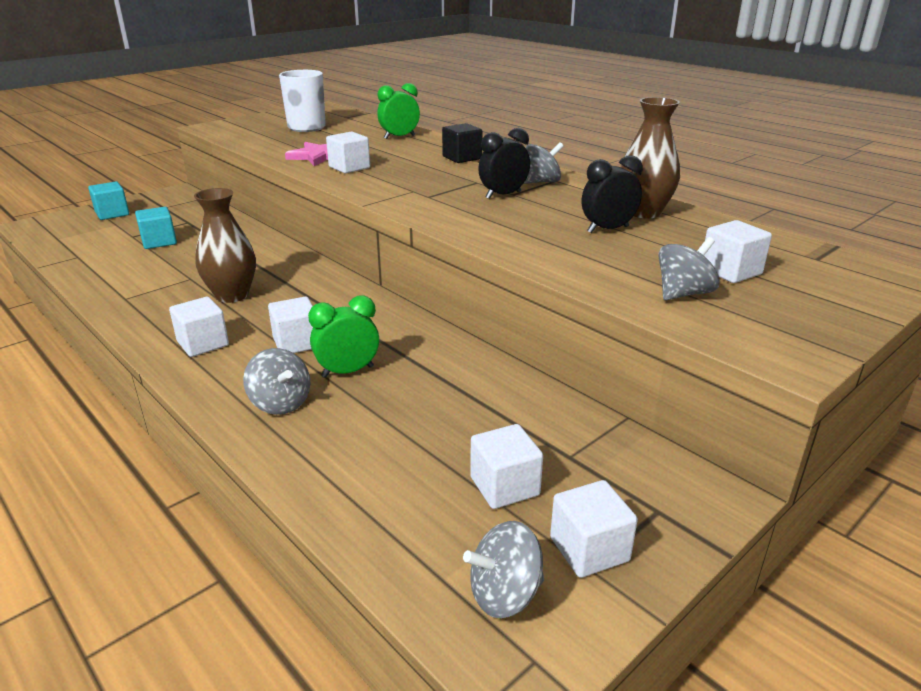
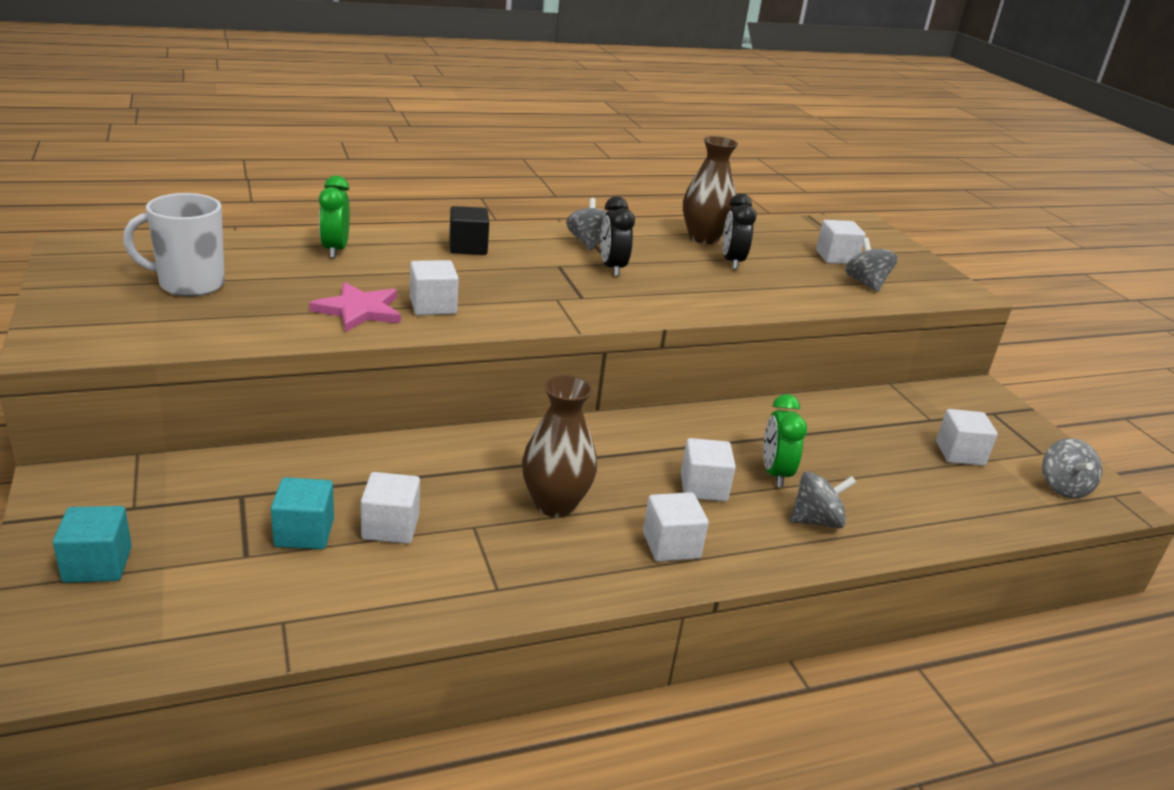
camera: 70 degrees left, 0 degrees up
white cube [550,480,638,578] -> white cube moved to [361,472,420,544]

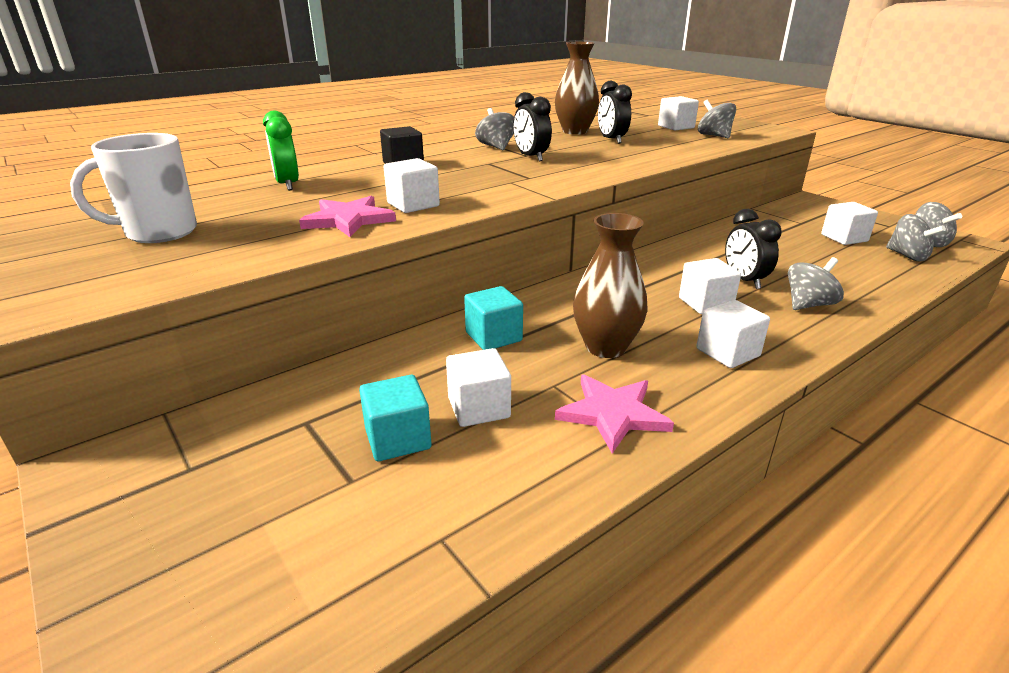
camera: 15 degrees left, 0 degrees up
turquoise cube [53,506,132,583] -> turquoise cube moved to [464,286,523,350]
green clock [763,394,807,487] -> black clock [725,209,782,289]
none -> pink star [555,374,674,454]
none -> grey spinning top [886,214,946,261]

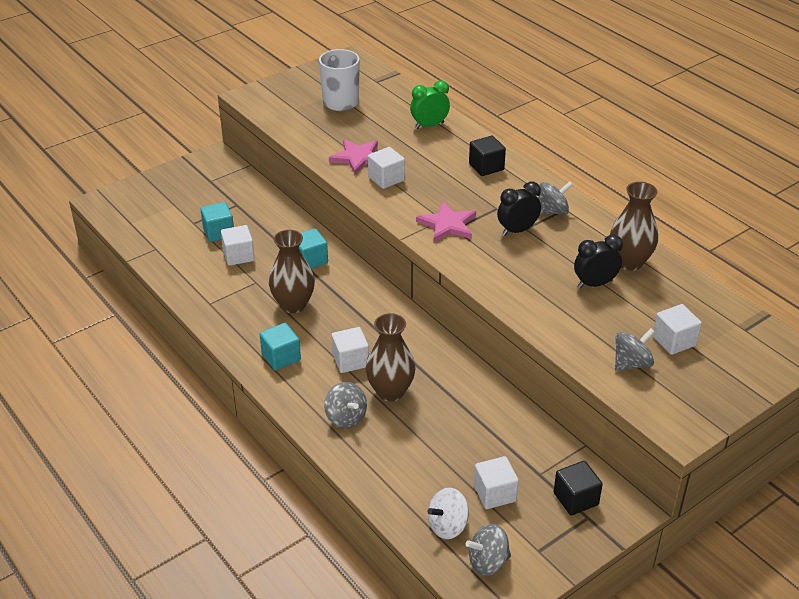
camera: 90 degrees right, 10 degrees up
pink star [555,374,674,454] -> pink star moved to [416,201,476,242]
white cube [696,299,770,368] -> turquoise cube [260,323,301,371]
black clock [725,209,782,289] -> brown vase [366,313,416,402]
grey spinning top [886,214,946,261] -> white spinning top [427,488,469,539]
none -> black cube [553,461,603,516]

